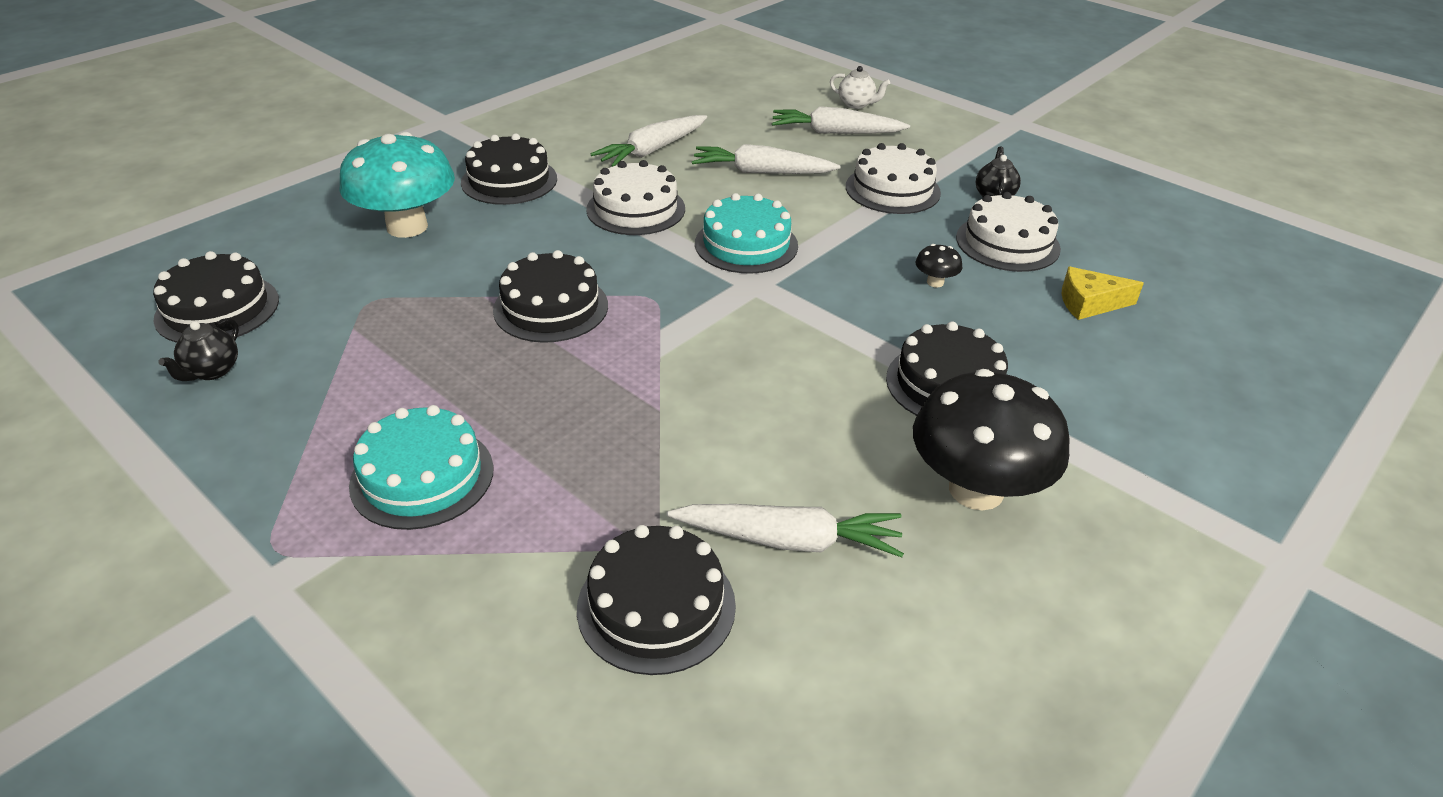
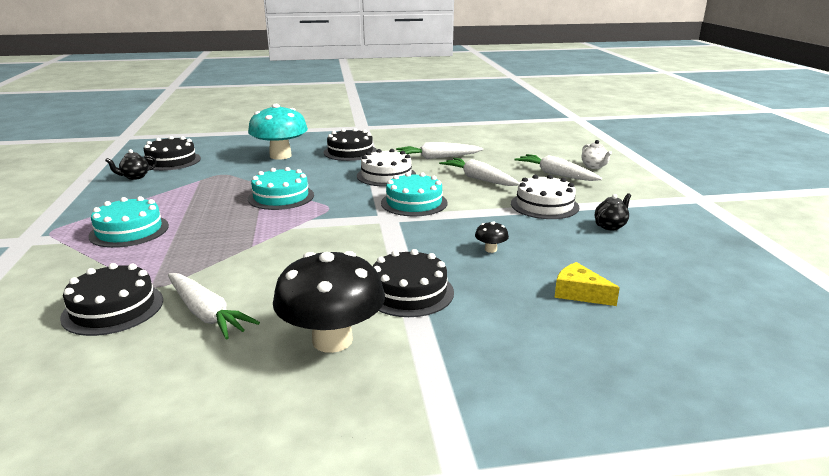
camera: 40 degrees right, 15 degrees down
black cake [493,250,608,343] -> turquoise cake [248,167,314,210]
white cake [956,192,1061,272] -> none

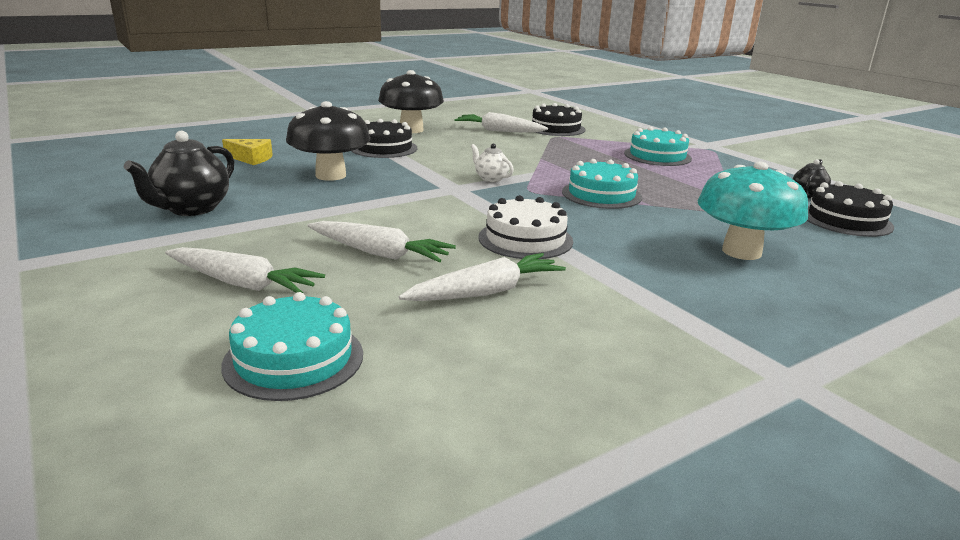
camera: 155 degrees right, 0 degrees up
black cake [324,128,377,161] -> none
turquoise cake [381,172,448,216] -> turquoise cake moved to [221,292,363,401]
black mushroom [475,221,509,253] -> black mushroom [286,101,370,181], size x2.49
white cake [511,175,579,219] -> none
white teapot [582,140,612,169] -> white teapot moved to [471,144,514,182]
black teapot [595,193,631,231] -> black teapot [124,131,234,216], size x1.84

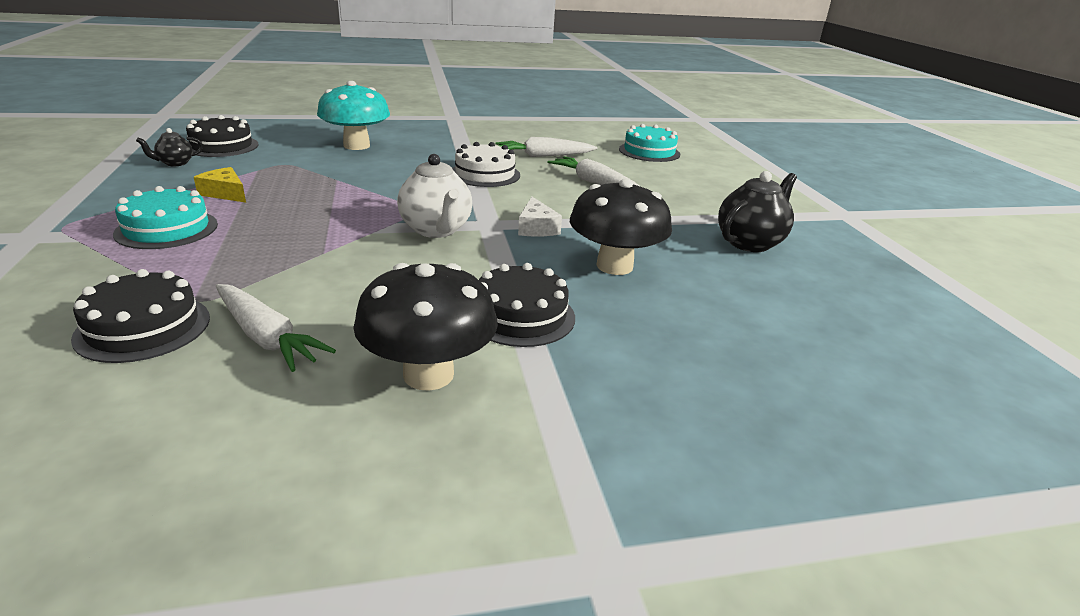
camera: 160 degrees left, 5 degrees up
white carrot [165,247,325,293] -> none
yellow cheese [222,139,273,165] -> yellow cheese moved to [194,167,246,203]
white teapot [471,144,514,182] -> white teapot [397,154,472,238], size x1.84
turquoise cake [562,159,642,209] -> none
none -> white cheese [518,197,562,237]

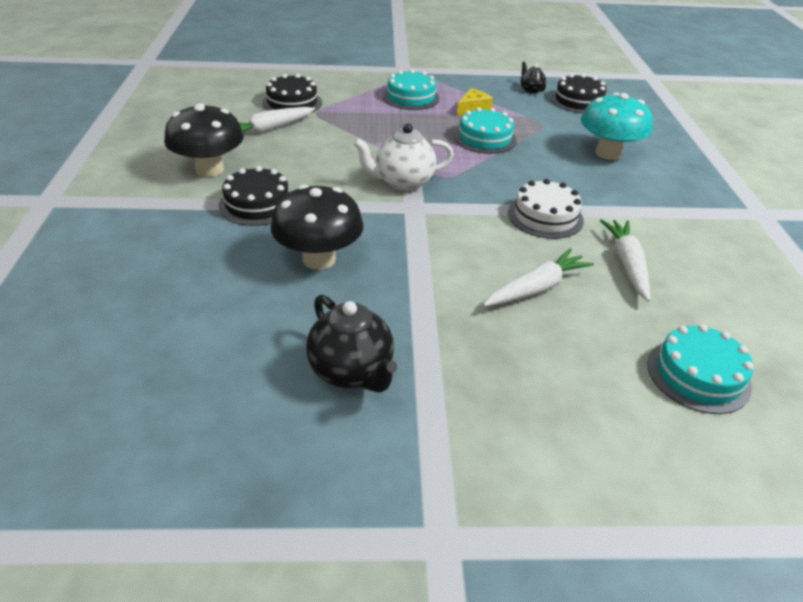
camera: 100 degrees right, 10 degrees up
white cheese [518,197,562,237] -> none
none -> turquoise cake [453,107,517,154]

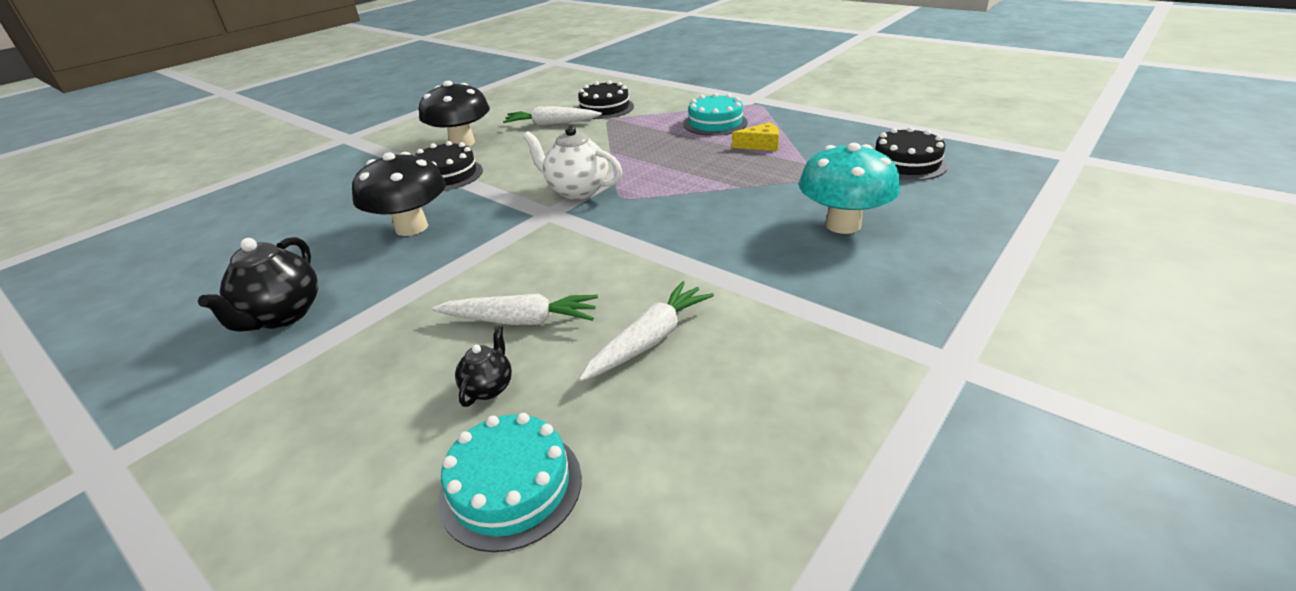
camera: 45 degrees right, 5 degrees down
turquoise cake [453,107,517,154] -> none
white cake [508,179,584,239] -> none
black teapot [521,62,546,93] -> black teapot moved to [455,325,512,407]

